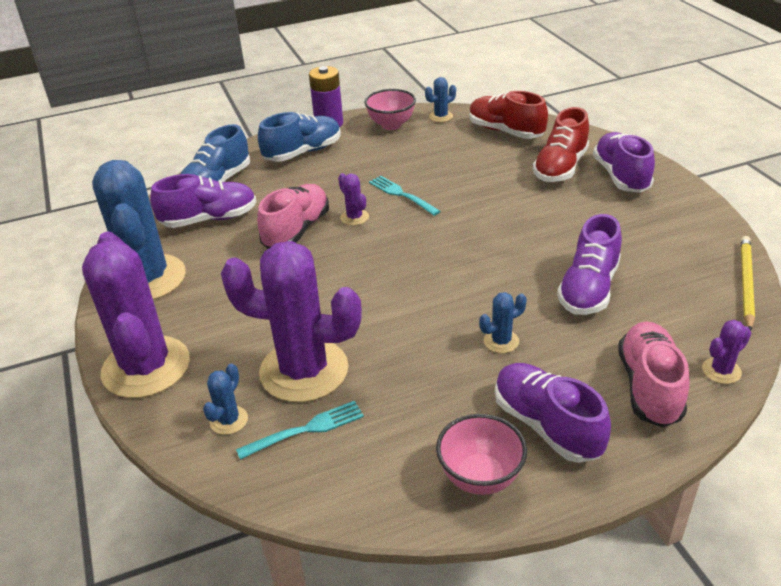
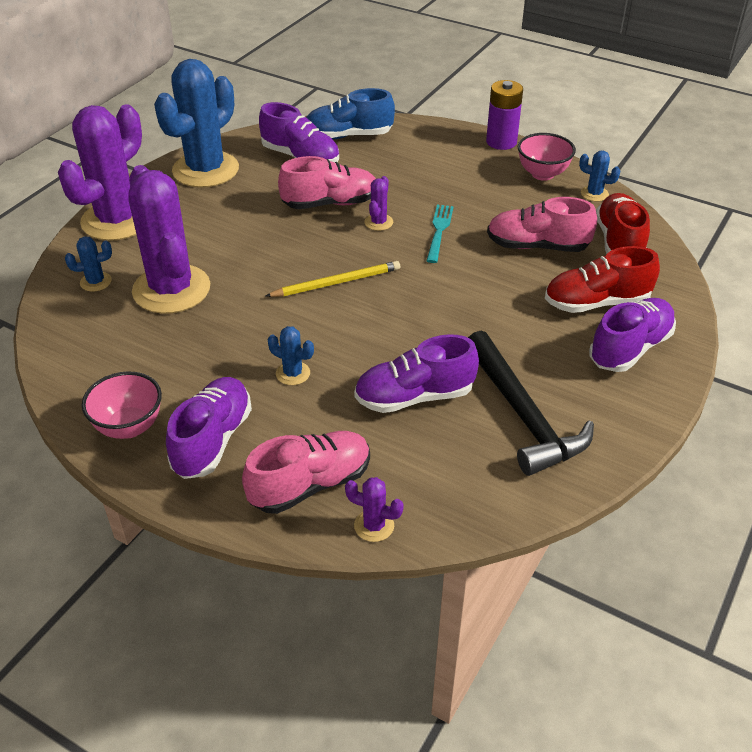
camera: 50 degrees right, 5 degrees up
turquoise fork [236,401,364,460] -> none
blue shoe [258,112,341,162] -> none
yellow pencil [741,236,755,331] -> yellow pencil moved to [266,261,400,297]
none -> black hammer [468,331,594,476]
none -> pink shoe [487,197,597,252]

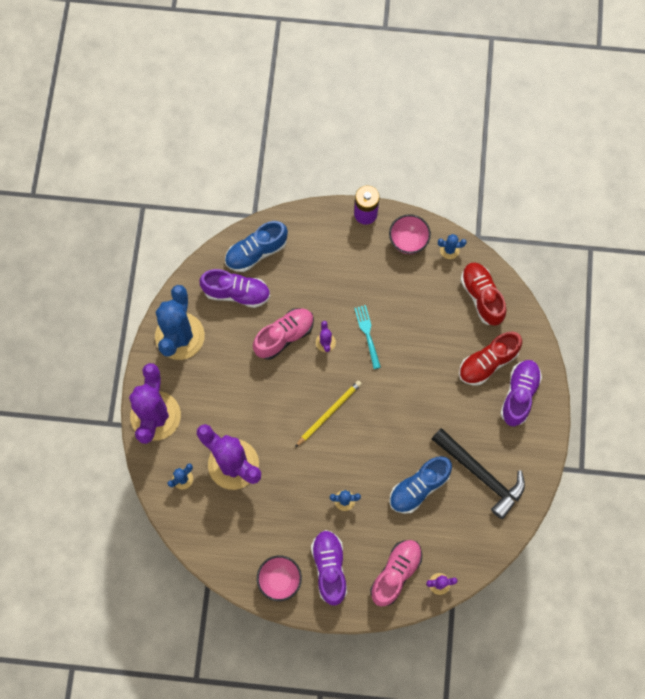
camera: 25 degrees left, 30 degrees up
purple shoe [354,334,479,413] -> blue shoe [389,456,452,514]
pink shoe [487,197,597,252] -> none

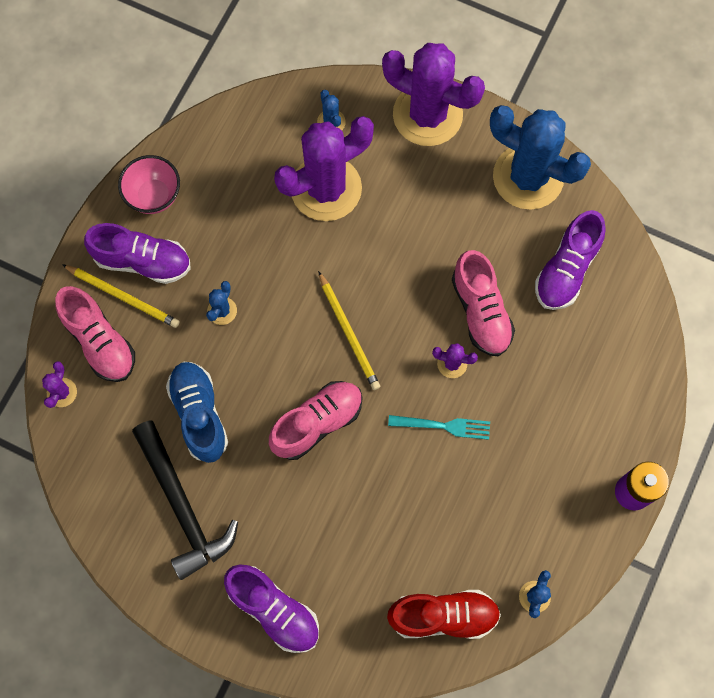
camera: 110 degrees right, 0 degrees up
blue shoe [225,221,288,272] -> none
pink bowl [389,214,431,254] -> none
black hammer [432,428,525,519] -> black hammer turned 90 degrees counterclockwise [132,420,238,580]
red shoe [459,332,522,385] -> none
none -> yellow pencil [62,264,180,328]
none -> pink shoe [269,381,363,460]

